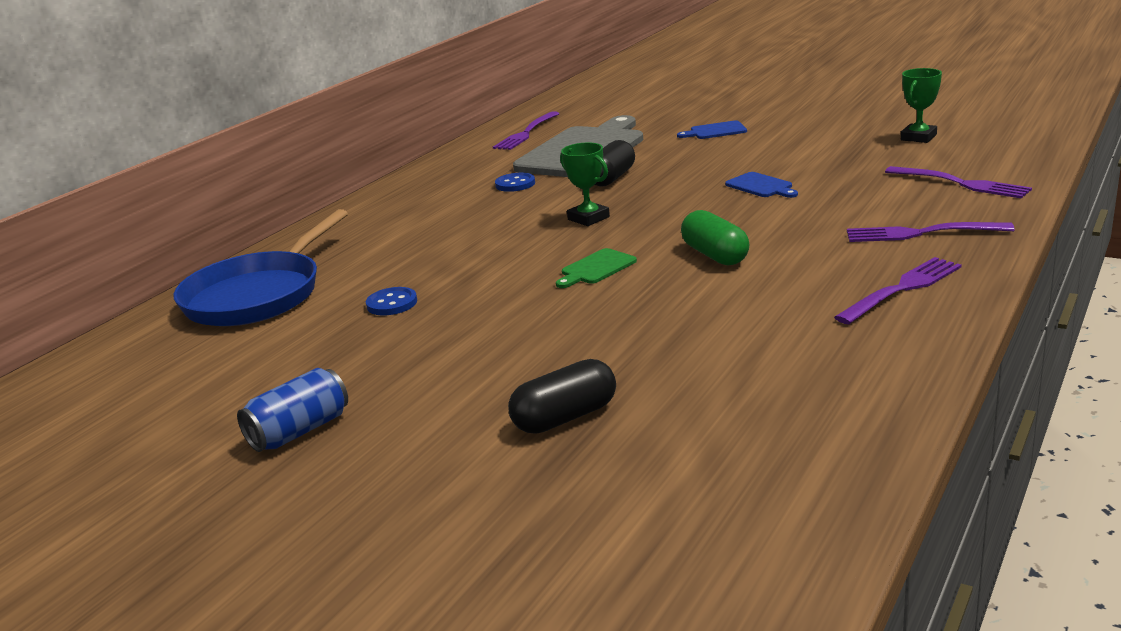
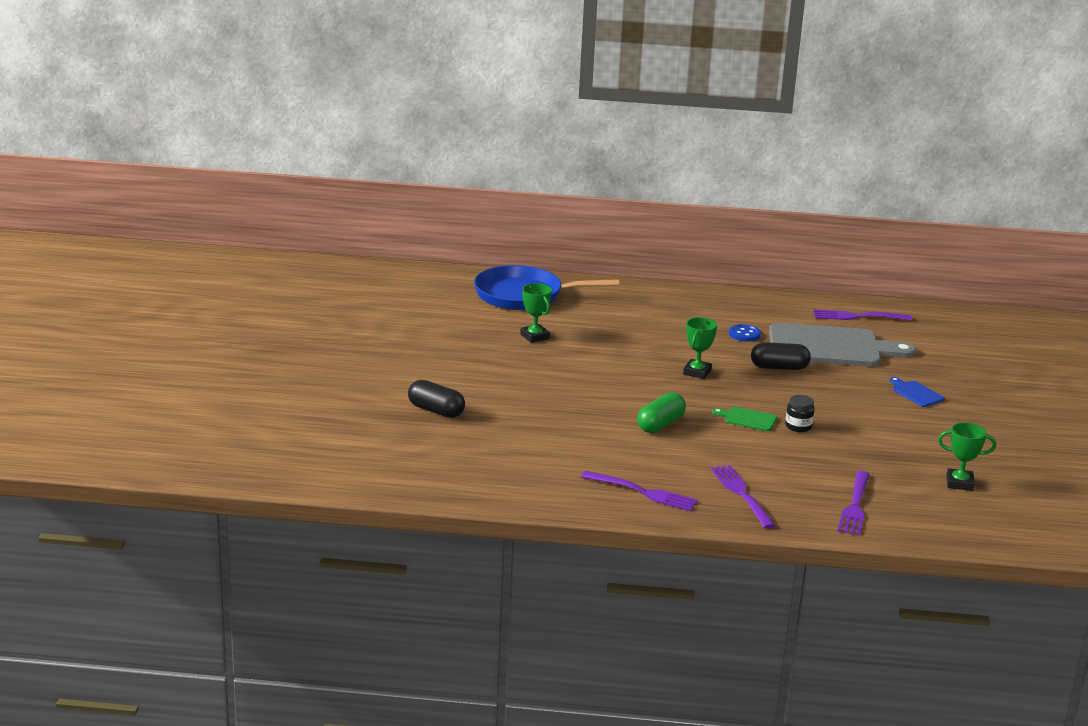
camera: 60 degrees right, 0 degrees up
blue can [237,368,348,452] -> none
blue button [366,287,417,315] -> green trophy [520,283,552,343]
green cutting board [556,248,637,288] -> green cutting board moved to [712,407,777,431]
blue cutting board [725,172,798,198] -> black jar [785,395,815,432]

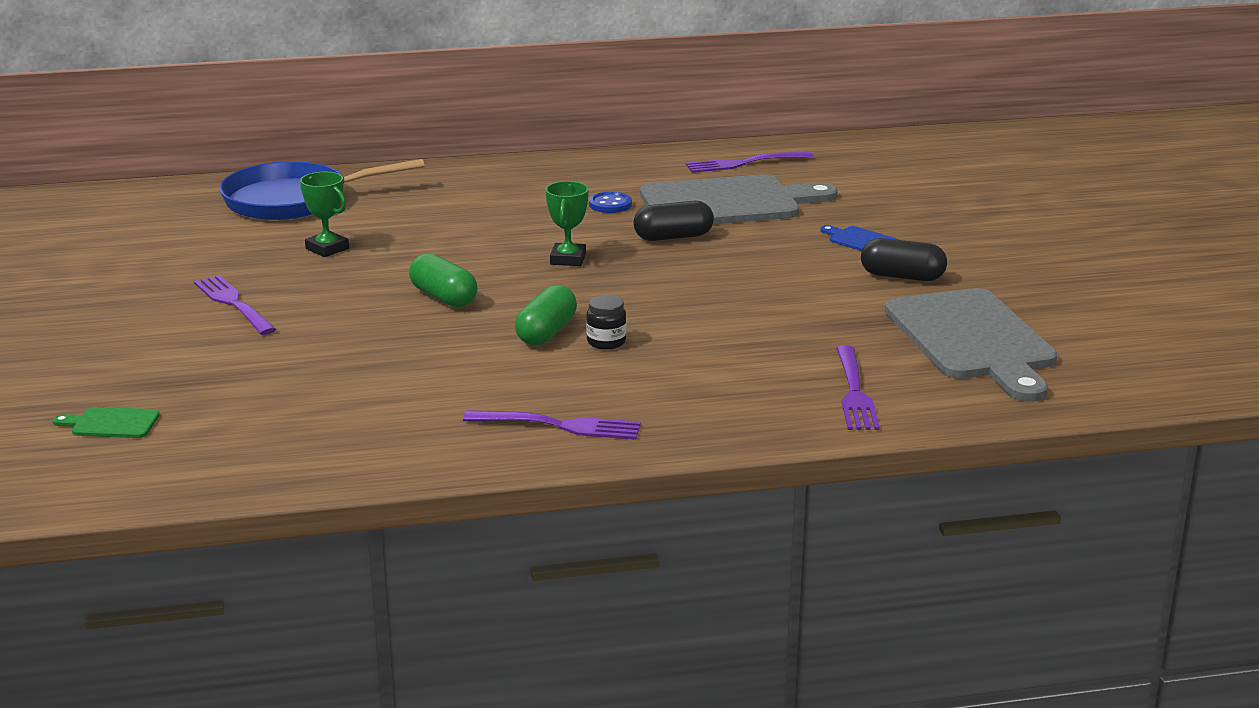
camera: 15 degrees left, 0 degrees up
black capsule [408,380,465,418] -> black capsule moved to [861,238,947,281]
purple fork [711,465,776,529] -> purple fork moved to [194,275,276,335]
green cutting board [712,407,777,431] -> green cutting board moved to [52,407,160,438]
black jar [785,395,815,432] -> black jar moved to [586,295,626,350]
green trophy [938,422,996,491] -> grey cutting board [885,288,1058,402]
none -> green capsule [409,253,478,307]

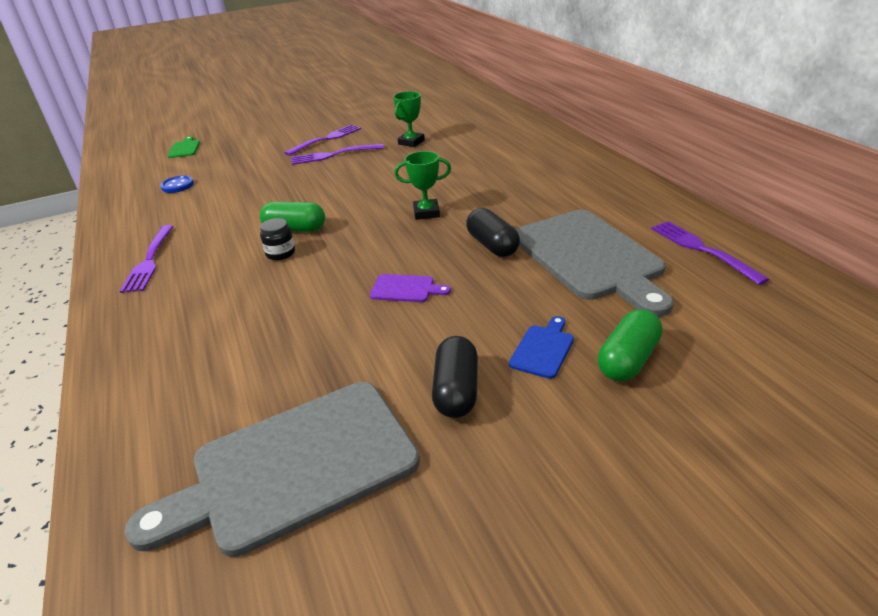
camera: 80 degrees right, 10 degrees up
blue pan [219,159,425,220] -> none
green capsule [409,253,478,307] -> green capsule moved to [598,309,663,381]
blue button [589,192,632,213] -> blue button moved to [160,176,194,193]
purple fork [836,345,880,430] -> purple fork moved to [291,144,384,165]
none -> purple cutting board [370,274,451,302]

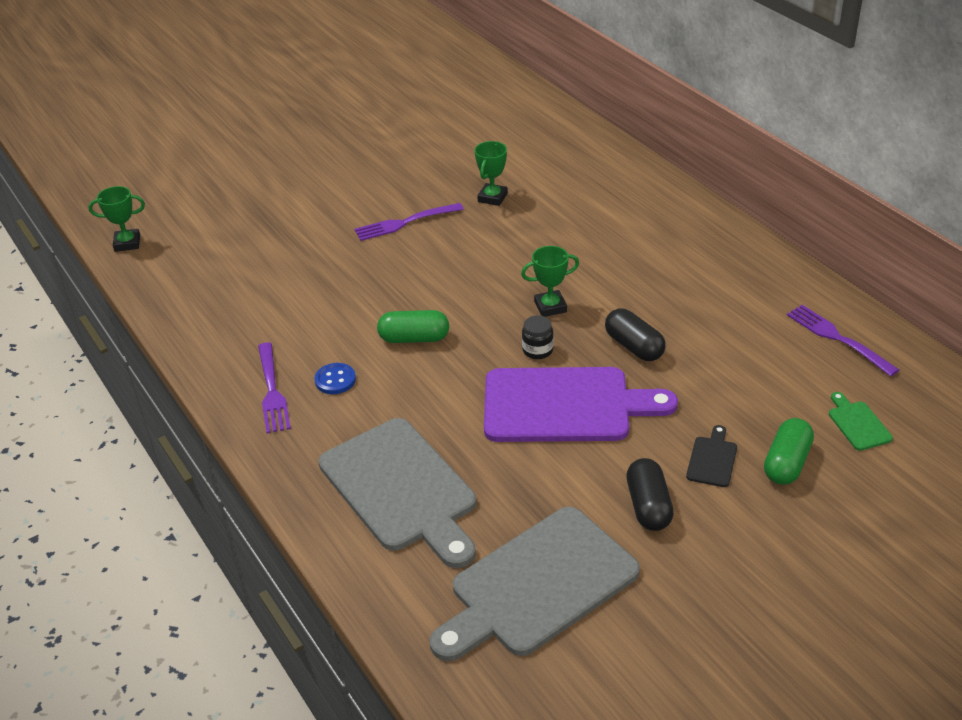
camera: 10 degrees left, 5 degrees up
blue button [160,176,194,193] -> blue button moved to [314,363,356,394]
green cutting board [167,136,200,158] -> green cutting board moved to [829,392,893,451]
black jar [260,218,295,260] -> black jar moved to [522,315,554,359]
purple fork [284,125,361,156] -> none
purple cutting board [370,274,451,302] -> purple cutting board [484,367,678,442], size x2.48
blue cutting board [509,316,574,379] -> black cutting board [686,425,737,487]
grey cutting board [516,210,674,317] -> grey cutting board moved to [318,418,476,568]
none -> green trophy [88,186,145,252]

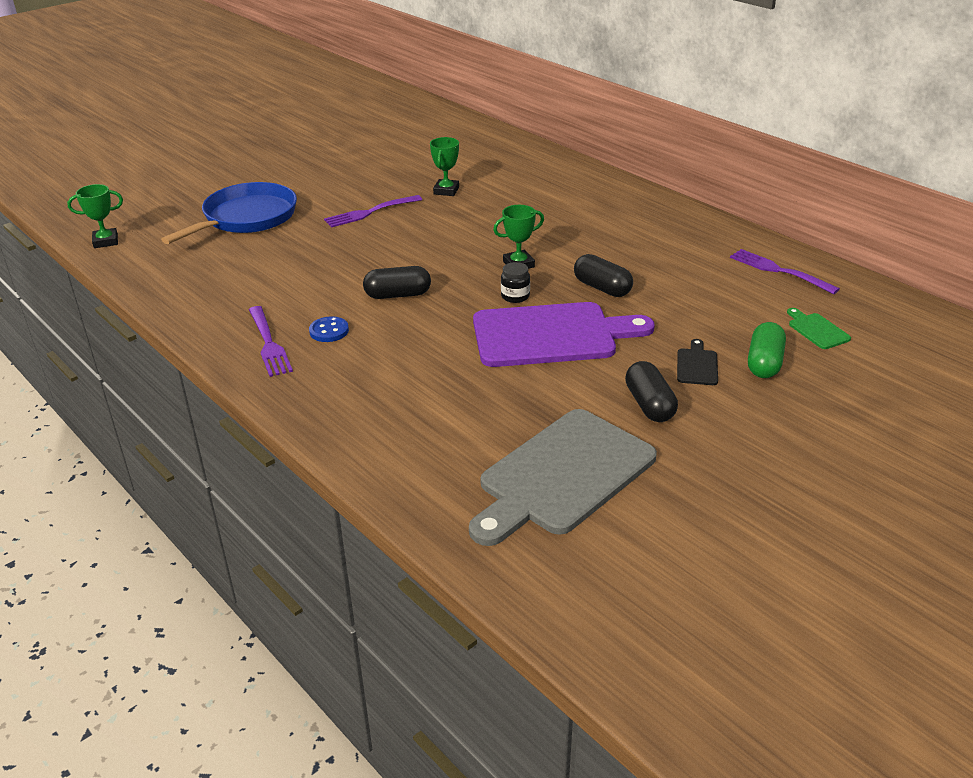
camera: 10 degrees left, 5 degrees down
grey cutting board [318,418,476,568] -> none
green capsule [377,310,449,343] -> black capsule [363,266,431,299]
none -> blue pan [161,182,297,244]

